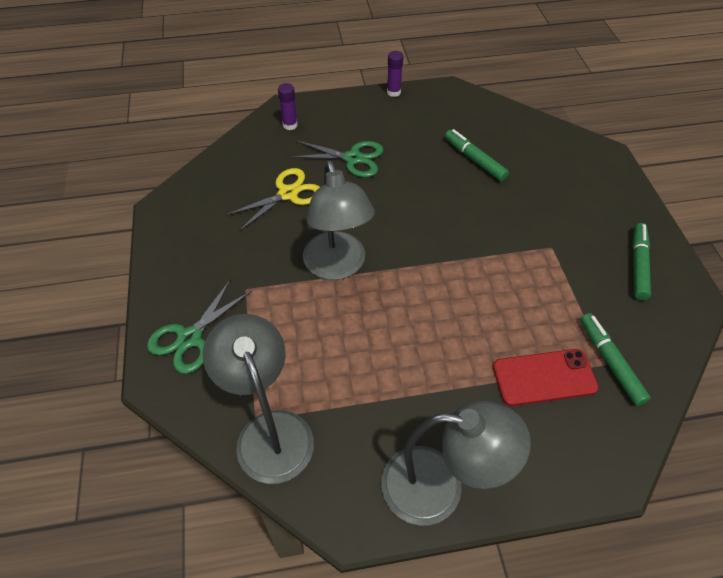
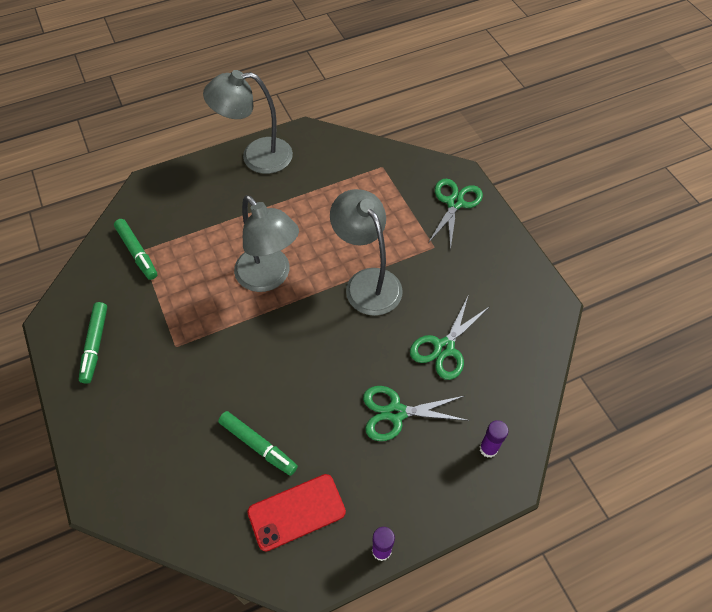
camera: 165 degrees right, 5 degrees up
grey lamp [203,314,314,484] -> grey lamp moved to [234,195,299,292]
yellow scissors [225,168,320,231] -> green scissors [410,297,489,380]
red phone [493,349,599,406] -> red phone moved to [247,474,346,551]

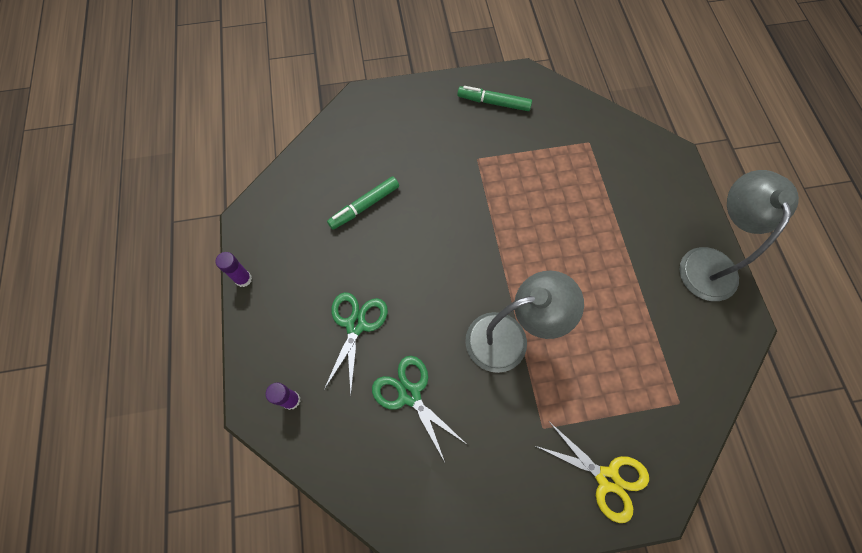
camera: 105 degrees right, 10 degrees up
green marker [114,219,157,280] -> none
grey lamp [234,195,299,292] -> none
red phone [247,474,346,551] -> none
green scissors [428,178,483,250] -> yellow scissors [536,422,649,523]

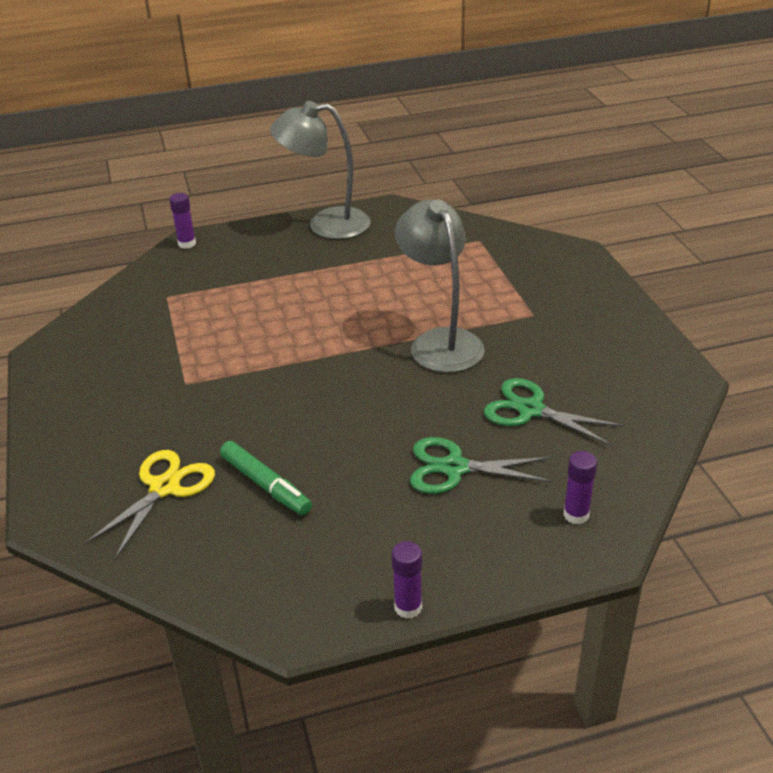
camera: 95 degrees left, 30 degrees down
green scissors [372,356,465,462] -> green scissors turned 75 degrees clockwise [484,378,624,446]
green marker [457,86,532,111] -> none
yellow scissors [536,422,649,523] -> yellow scissors moved to [84,450,215,559]
none -> purple glue stick [169,193,196,249]

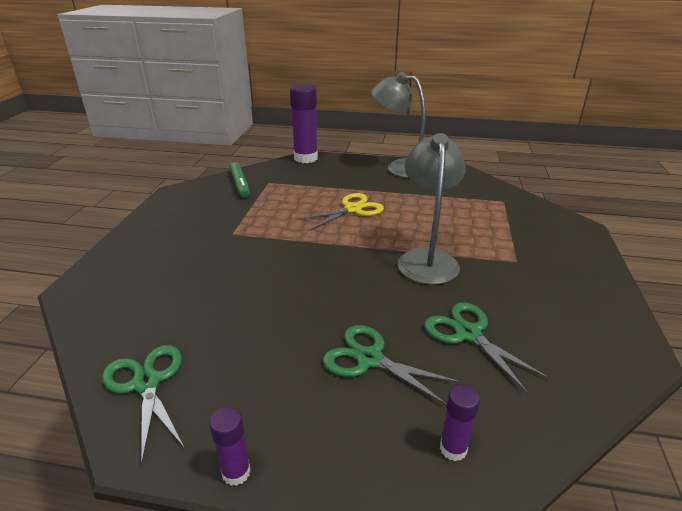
camera: 25 degrees right, 5 degrees down
yellow scissors [84,450,215,559] -> yellow scissors moved to [298,193,384,230]
purple glue stick [169,193,196,249] -> purple glue stick [290,84,318,163], size x1.99
green marker [220,441,312,515] -> green marker moved to [230,162,250,198]
none -> green scissors [102,345,184,464]

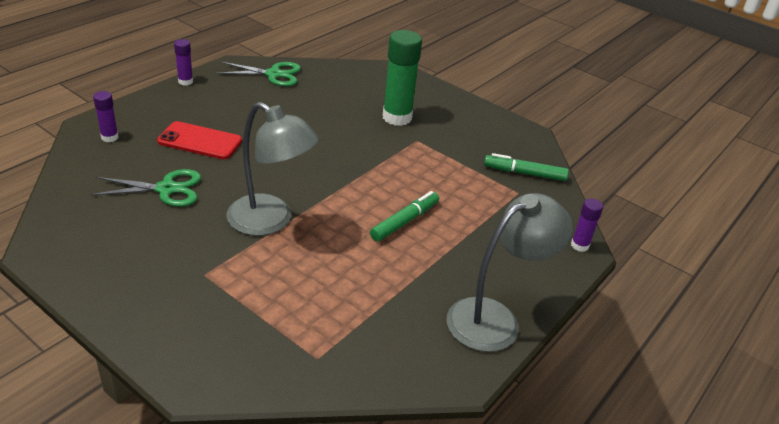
camera: 115 degrees right, 5 degrees up
purple glue stick [290,84,318,163] -> purple glue stick [571,198,603,252], size x0.50
yellow scissors [298,193,384,230] -> green marker [370,191,439,242]
green scissors [323,325,461,406] -> red phone [157,121,242,159]
none -> green glue stick [383,30,422,126]

